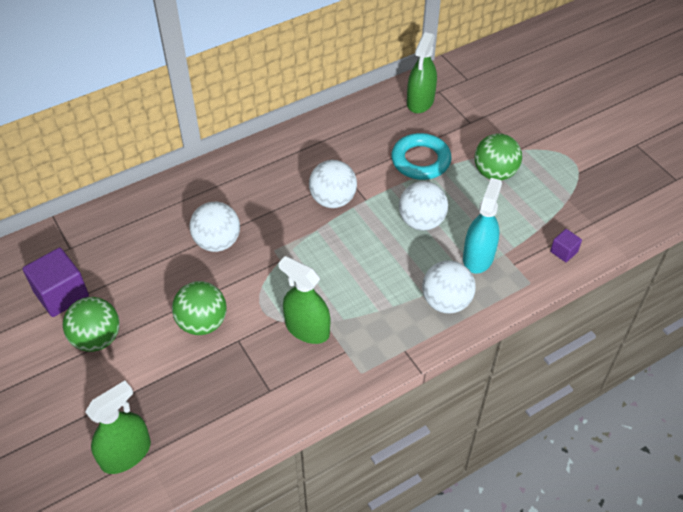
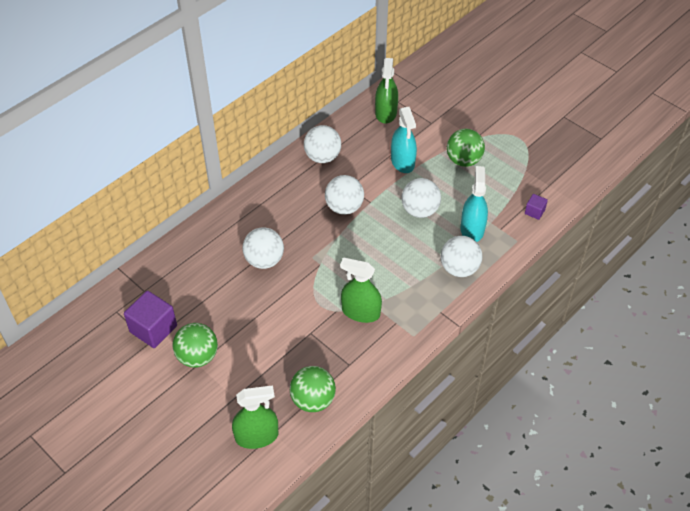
camera: 15 degrees left, 0 degrees up
green spray bottle [85,381,151,474] -> green spray bottle turned 45 degrees clockwise [232,385,278,449]
green ball [172,281,227,335] -> green ball moved to [290,366,336,412]
turquoise ring [391,133,452,180] -> turquoise spray bottle [391,107,417,173]
none -> white ball [304,125,341,163]

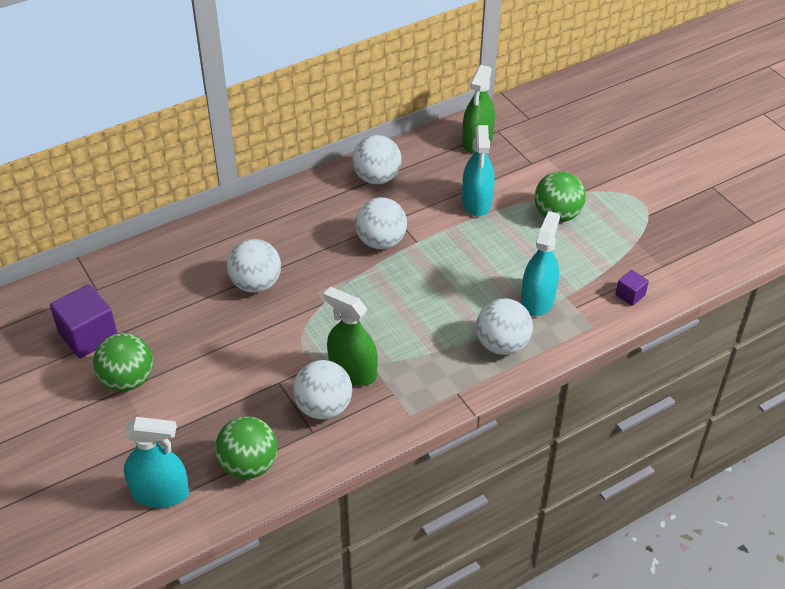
camera: 15 degrees right, 5 degrees down
green spray bottle [232,385,278,449] -> turquoise spray bottle [124,417,189,508]
white ball [401,178,441,218] -> white ball moved to [293,360,352,420]

